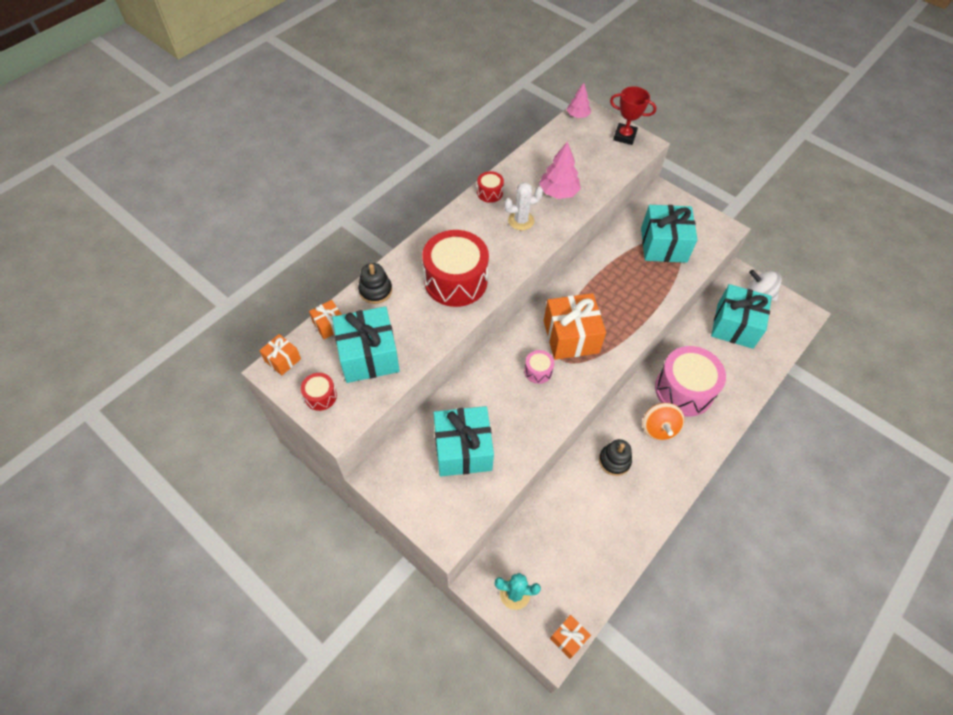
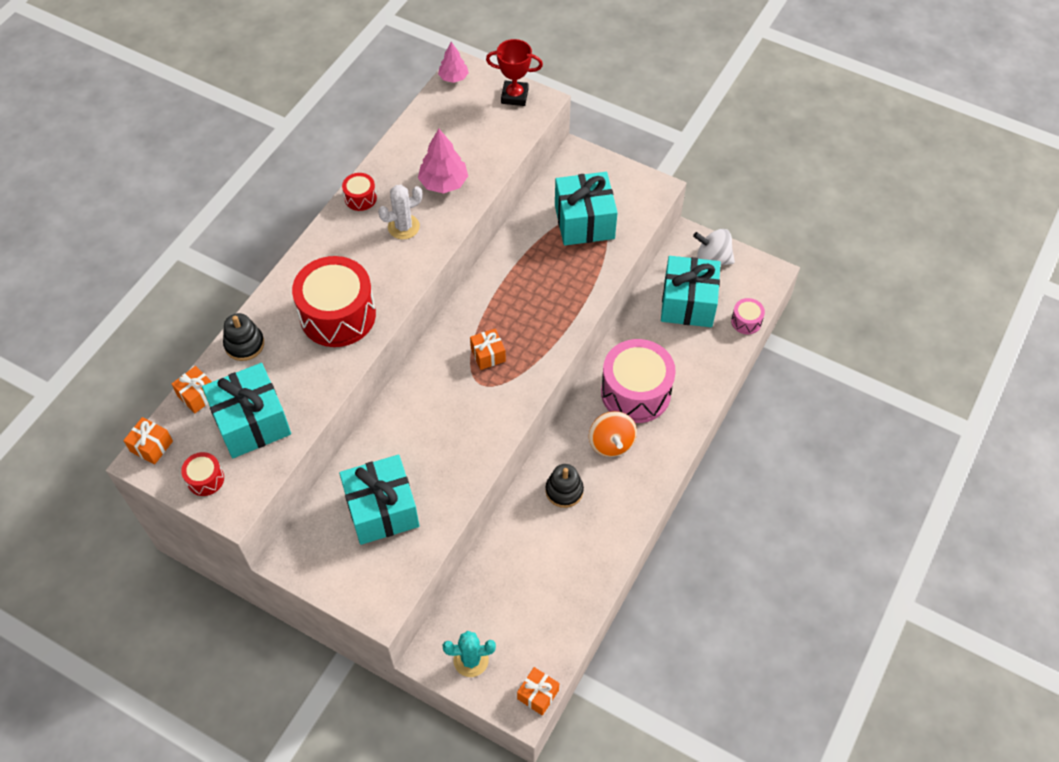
camera: 10 degrees left, 0 degrees up
pink drum [524,350,554,384] -> pink drum moved to [731,298,765,334]
orange gift [544,293,606,360] -> orange gift [470,328,506,370], size x0.49

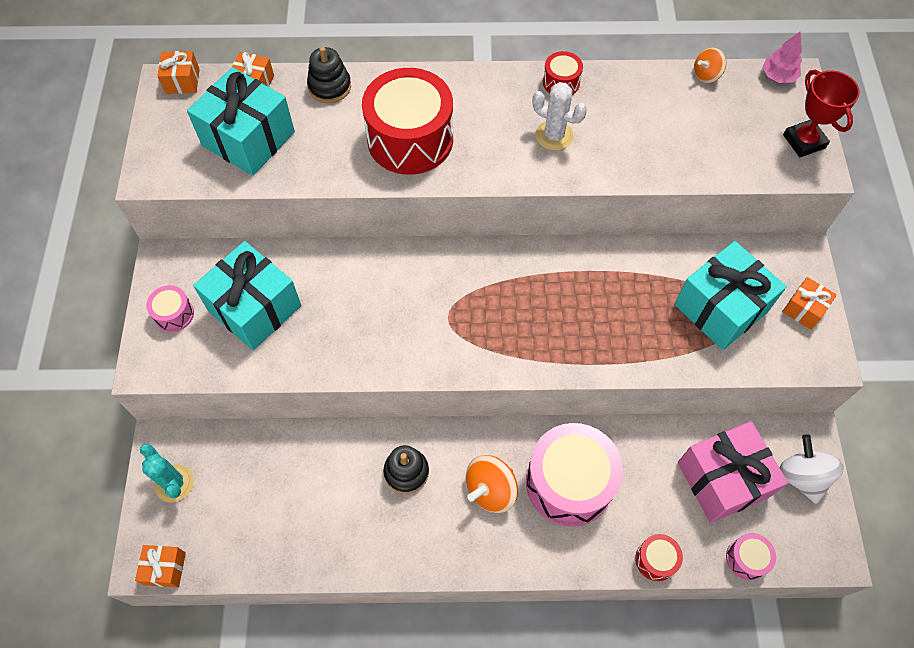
camera: 60 degrees right, 5 degrees up
red drum [181,452,224,496] -> red drum moved to [635,534,683,581]
pink tree [418,129,468,193] -> none
orange gift [470,328,506,370] -> orange gift moved to [782,277,837,330]
turquoise gift [661,256,721,327] -> pink gift [678,421,788,523]
none -> pink drum [146,285,194,332]
none -> orange spinning top [694,47,726,83]

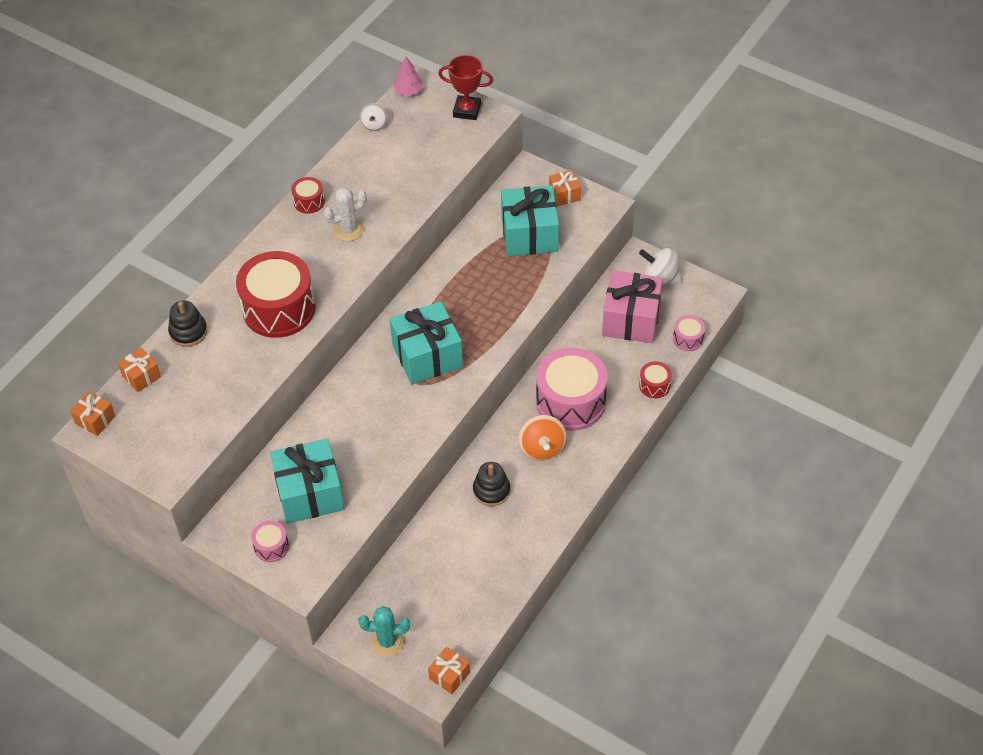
camera: 55 degrees left, 10 degrees down
turquoise gift [187,67,295,176] -> turquoise gift moved to [389,301,463,384]
orange spinning top [694,47,726,83] -> white spinning top [360,103,387,131]

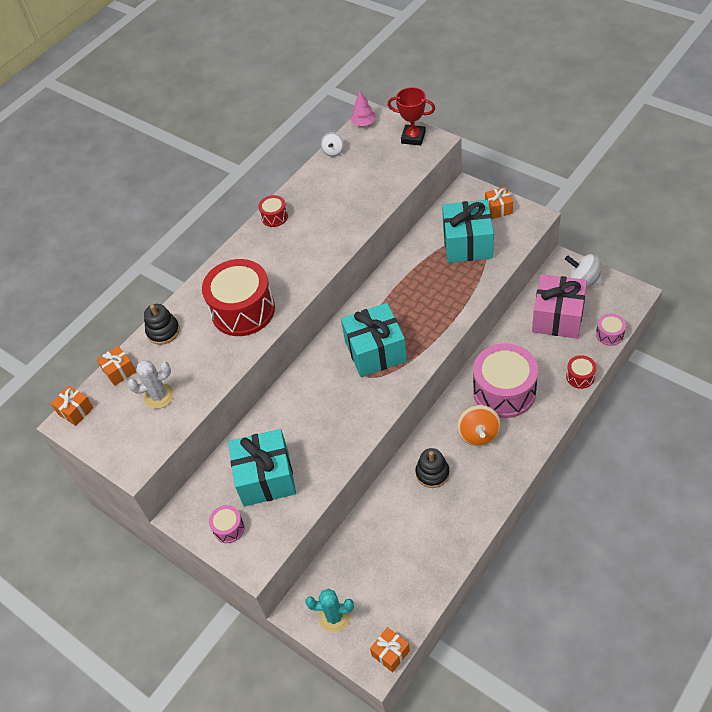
camera: 10 degrees right, 0 degrees up
white cactus [323,187,367,241] -> white cactus moved to [127,360,174,409]

